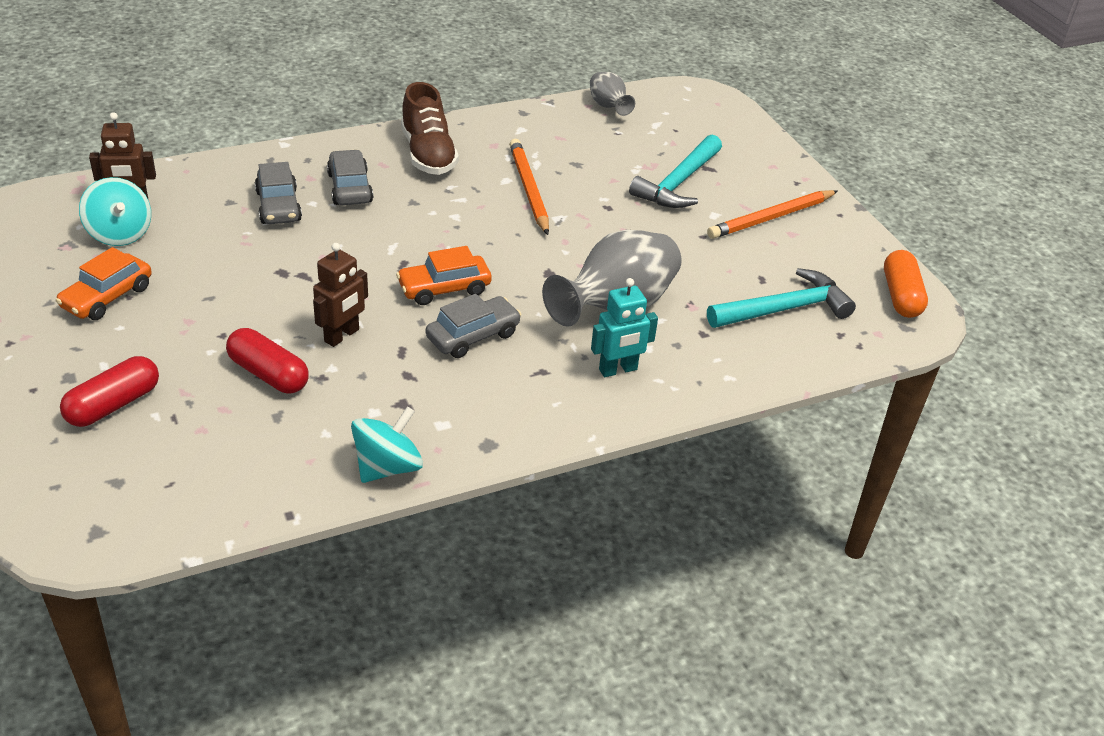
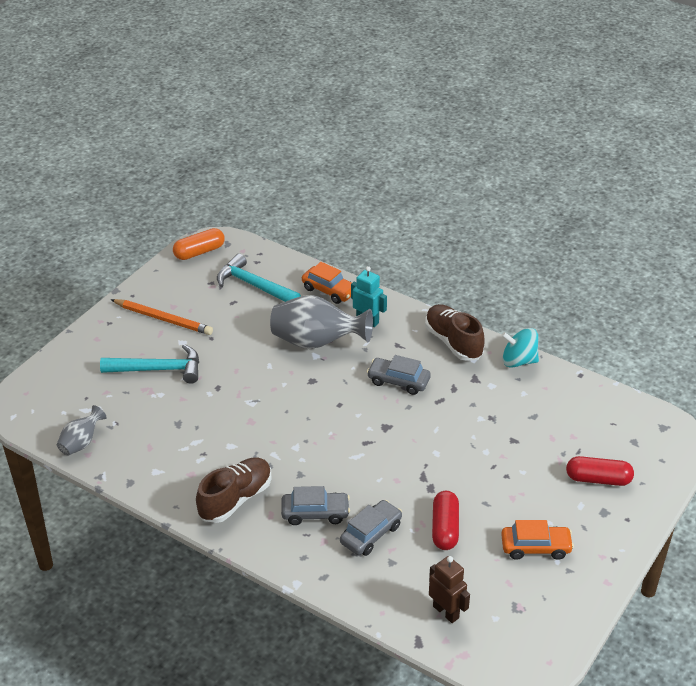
camera: 120 degrees left, 0 degrees up
turquoise spinning top [79,177,151,246] -> none
red capsule [226,328,309,393] -> red capsule moved to [432,491,459,550]
brown robot [313,243,368,347] -> none
grey car [327,150,373,205] -> grey car turned 135 degrees counterclockwise [281,486,350,525]
orange car [396,246,492,305] -> orange car moved to [302,262,352,304]
orange pencil [509,139,549,235] -> none
none -> brown shoe [425,304,485,361]

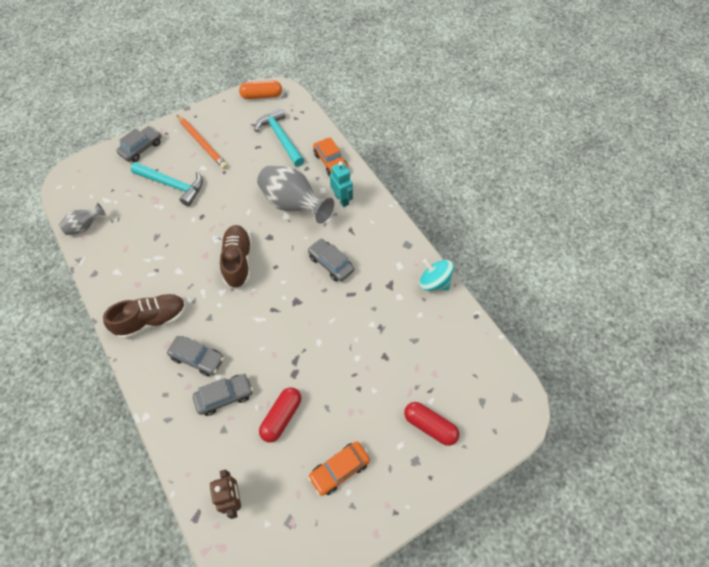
camera: 25 degrees right, 20 degrees up
brown shoe [425,304,485,361] -> brown shoe moved to [220,225,251,289]
orange car [501,520,574,560] -> orange car turned 120 degrees clockwise [308,441,370,496]
none -> grey car [116,126,161,162]

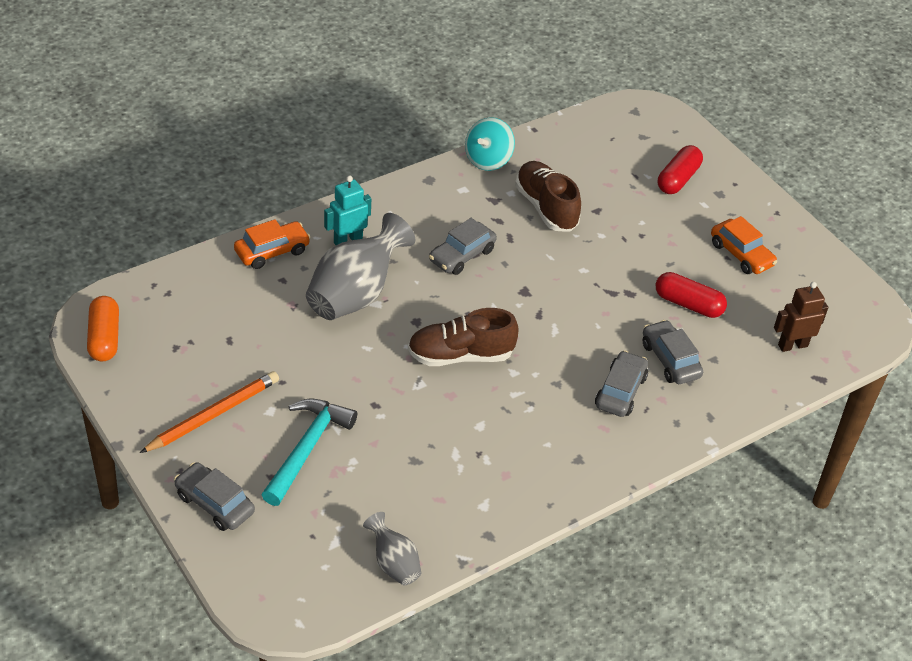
camera: 95 degrees left, 15 degrees down
brown shoe [103,294,186,339] -> brown shoe moved to [515,161,581,232]
turquoise hammer [254,108,304,167] -> none

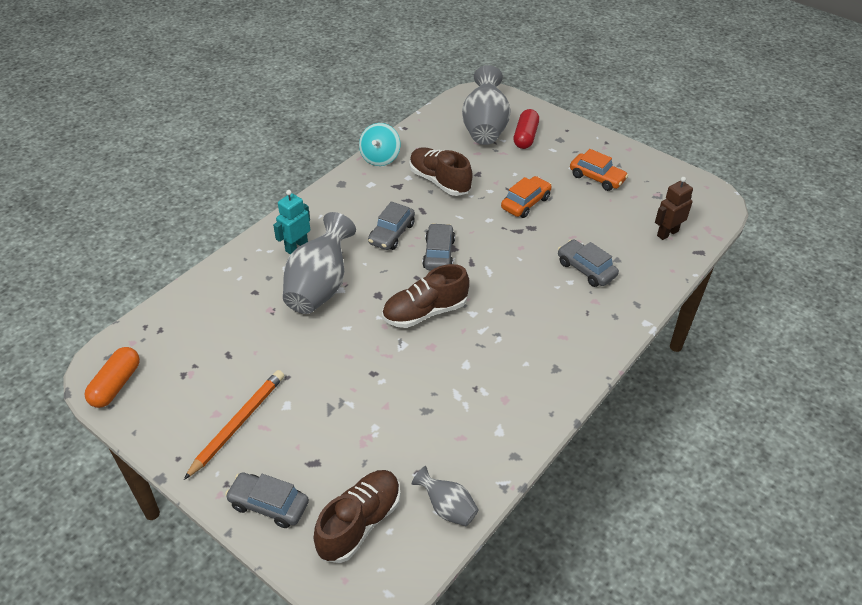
camera: 15 degrees left, 0 degrees up
orange capsule [87,296,119,362] -> orange capsule turned 45 degrees clockwise [84,347,140,408]
orange car [234,219,311,269] -> orange car moved to [501,176,552,218]
turquoise hammer [262,399,357,506] -> none
grey car [595,350,648,417] -> grey car moved to [422,223,455,270]
red capsule [656,272,727,318] -> none
none -> brown shoe [314,470,401,563]
none -> grey vase [462,65,511,145]

